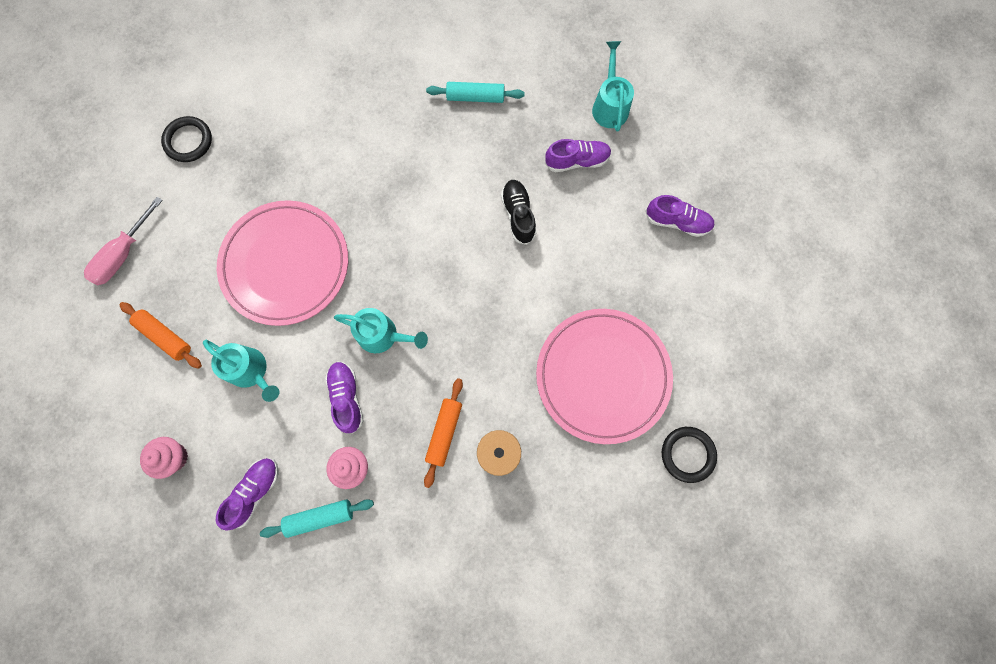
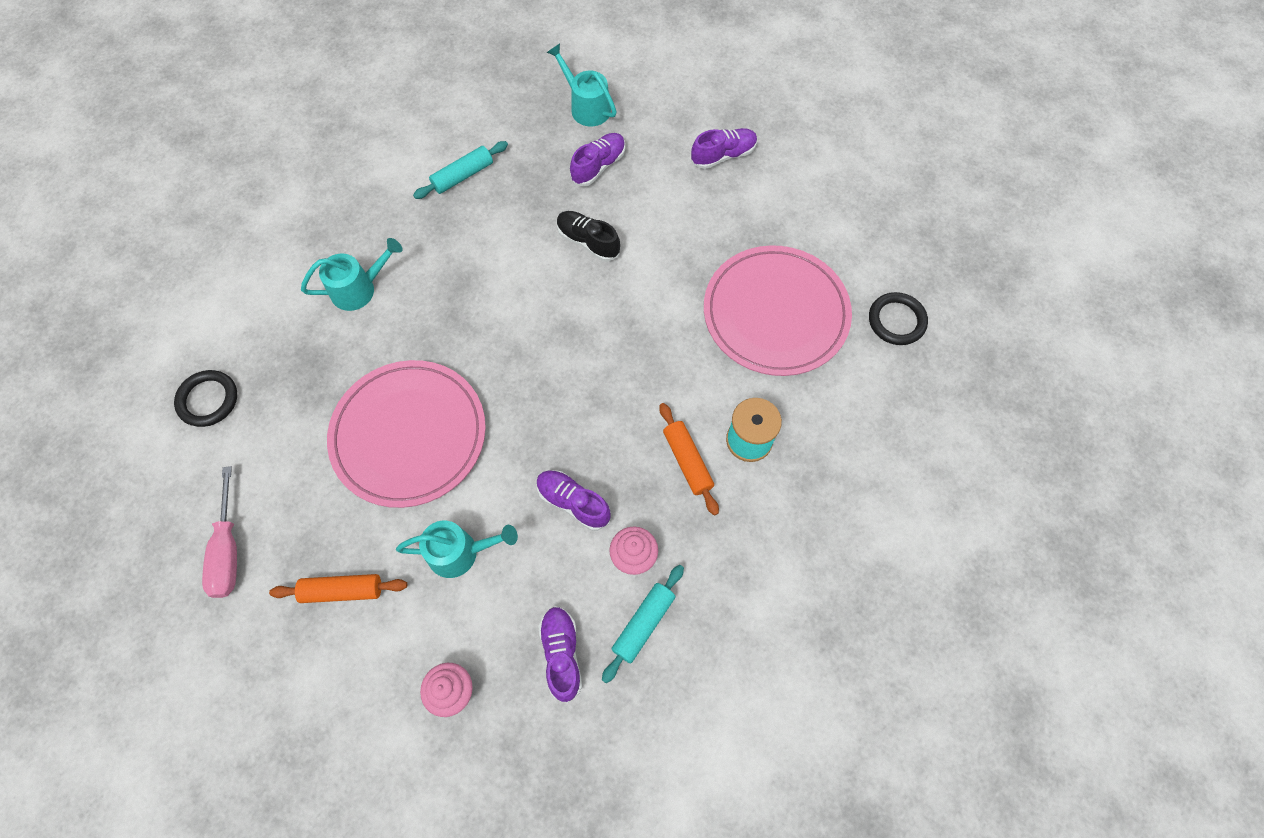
camera: 40 degrees left, 10 degrees down
turquoise watering can [334,308,428,353] -> turquoise watering can moved to [301,238,403,311]

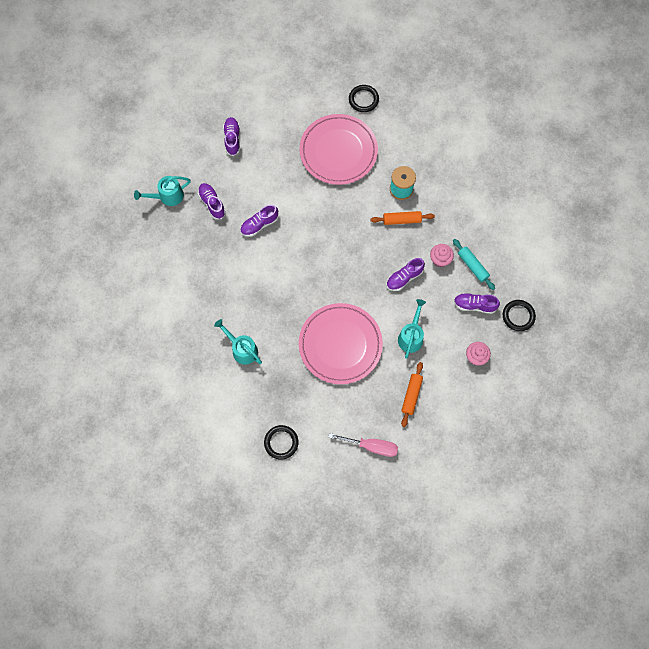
camera: 70 degrees left, 5 degrees up
turquoise watering can [301,238,403,311] -> turquoise watering can turned 45 degrees counterclockwise [214,319,262,365]
turquoise rolling pin [413,141,508,199] -> none
black shoe [557,211,620,262] -> purple shoe [240,205,279,237]
none -> black ring [503,300,536,331]

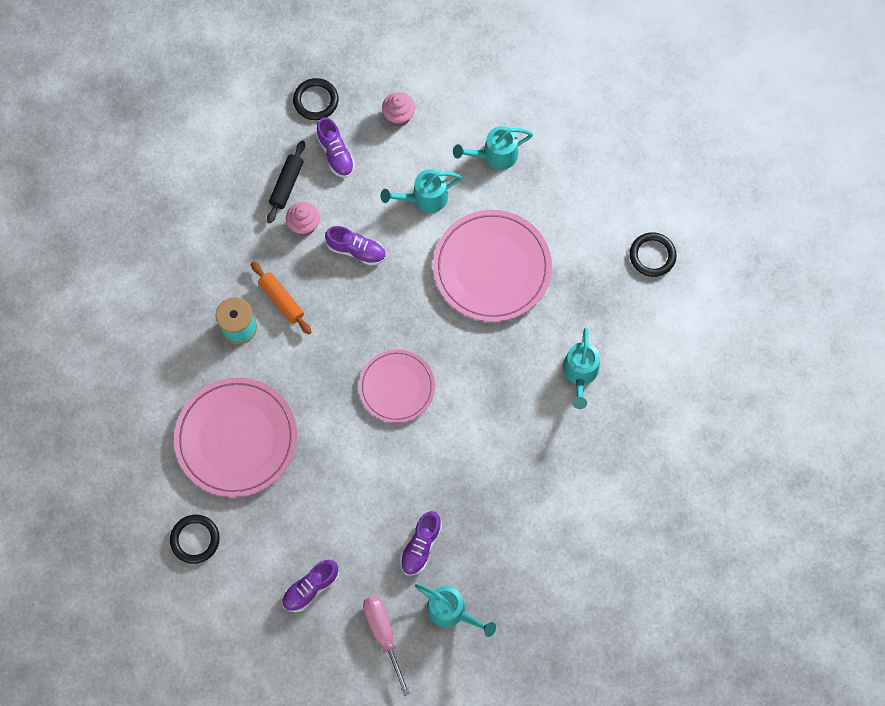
camera: 125 degrees left, 0 degrees up
purple shoe [240,205,279,237] -> none
pink screwdriver [328,433,398,457] -> pink screwdriver moved to [363,596,410,696]
black ring [349,85,379,112] -> black ring moved to [170,515,220,564]
orange rolling pin [401,362,423,427] -> turquoise watering can [453,126,533,170]
turquoise rolling pin [453,239,495,290] -> black rolling pin [267,140,305,223]
none -> pink plate [359,349,435,423]

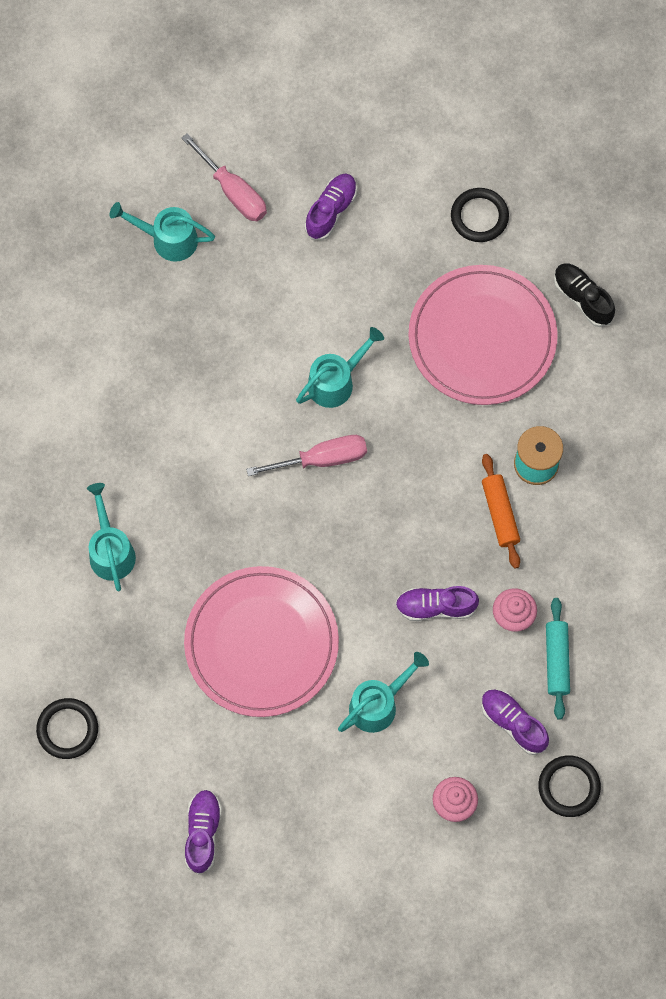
camera: 160 degrees right, 0 degrees up
orange rolling pin [251,262,311,334] -> orange rolling pin turned 45 degrees clockwise [482,454,520,569]
black rolling pin [267,140,305,223] -> turquoise rolling pin [546,598,570,720]
pink plate [359,349,435,423] -> pink screwdriver [246,435,367,476]
purple shoe [400,511,442,576] -> purple shoe moved to [185,790,222,875]
turquoise watering can [453,126,533,170] -> turquoise watering can moved to [296,327,384,408]
none -> black shoe [554,263,615,327]

